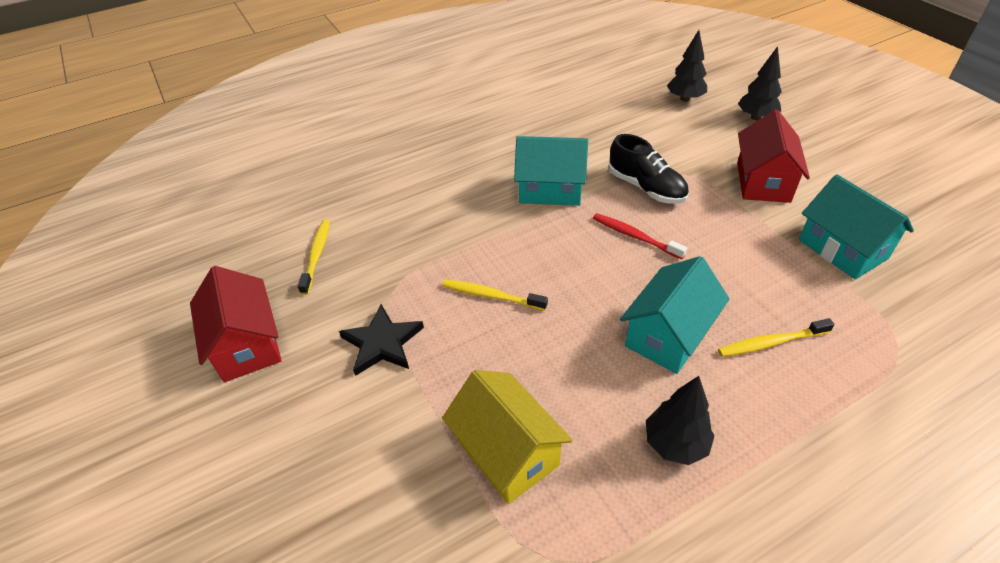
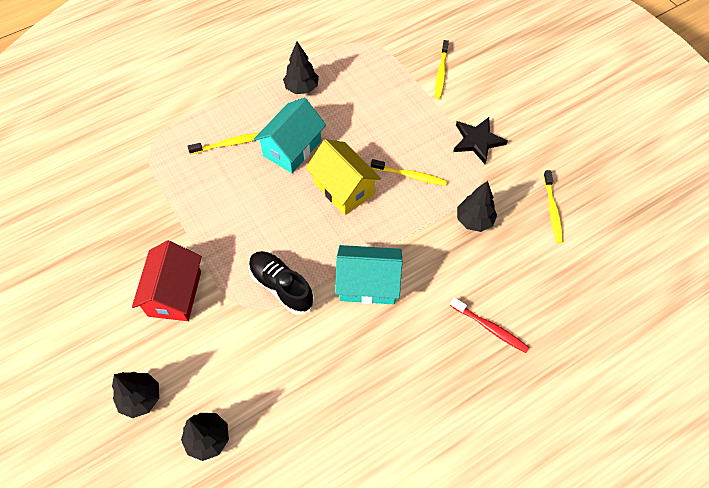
camera: 175 degrees right, 15 degrees up
red house [190,266,282,382] -> none
yellow house [442,370,572,504] -> yellow house moved to [306,139,381,215]
red toothbrush [593,213,687,259] -> red toothbrush moved to [450,297,529,353]
turquoise house [799,174,914,279] -> none
none -> yellow toothbrush [435,40,449,99]
none -> black tree [457,181,497,232]

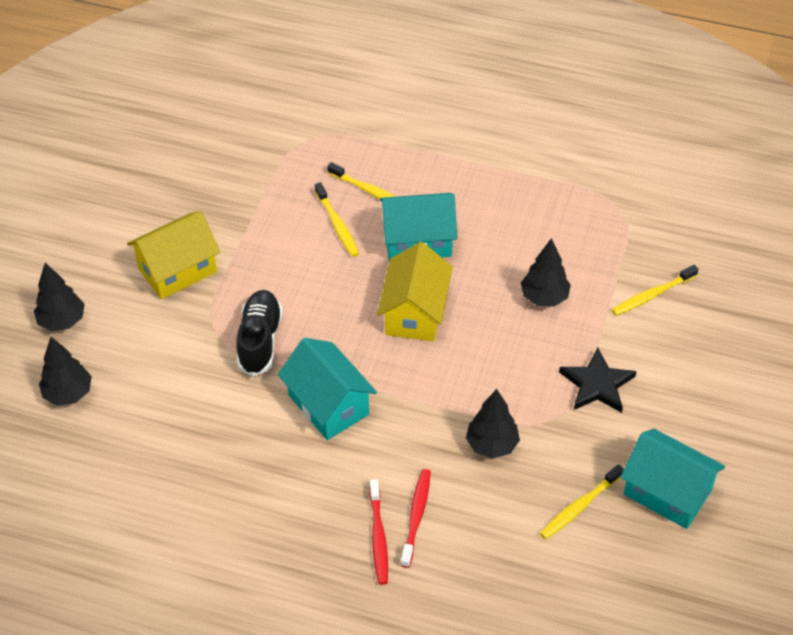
camera: 50 degrees right, 10 degrees down
red house [132,240,202,321] -> yellow house [127,211,220,299]
black tree [283,41,319,94] -> black tree moved to [521,238,571,306]
yellow toothbrush [371,159,447,186] -> yellow toothbrush moved to [315,182,359,257]
none -> red toothbrush [401,469,431,568]
none -> turquoise house [620,429,725,529]

